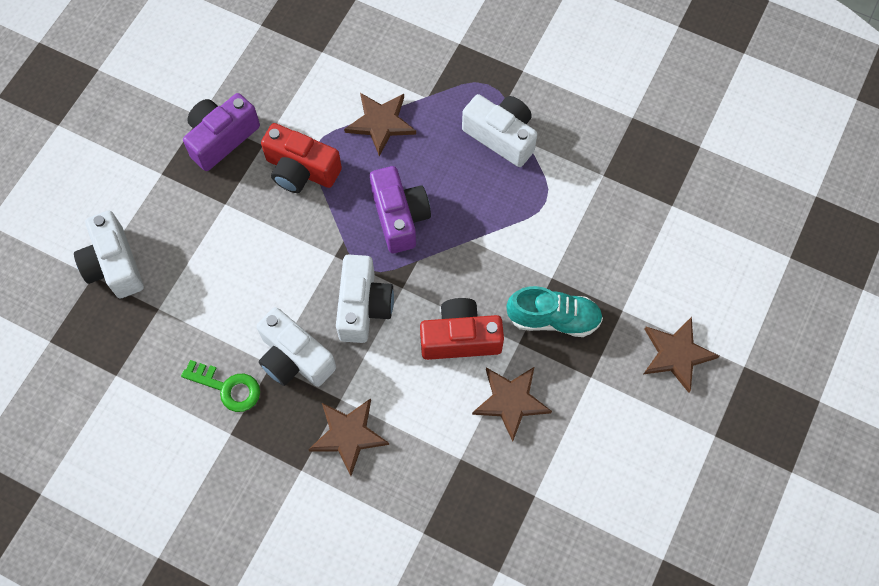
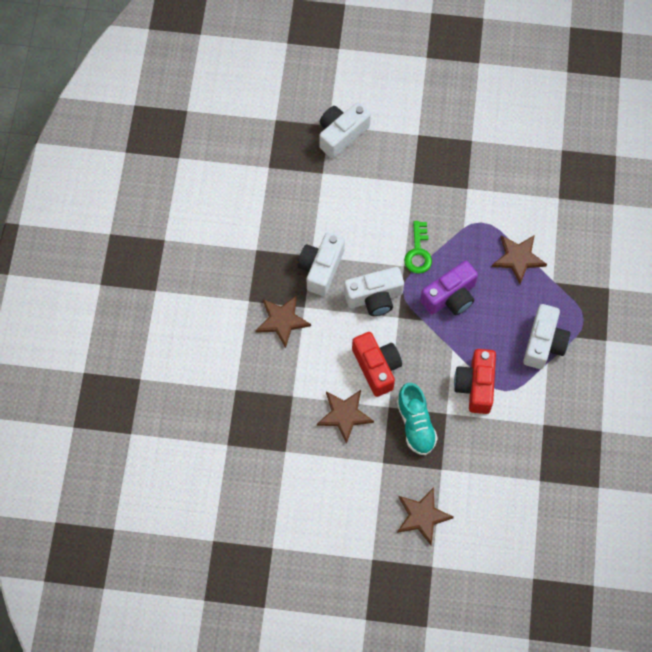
camera: 70 degrees right, 0 degrees up
green key [181,360,260,412] -> green key moved to [404,221,432,274]
purple camera [183,93,260,171] -> none
red camera [261,123,342,193] -> red camera moved to [454,349,496,414]

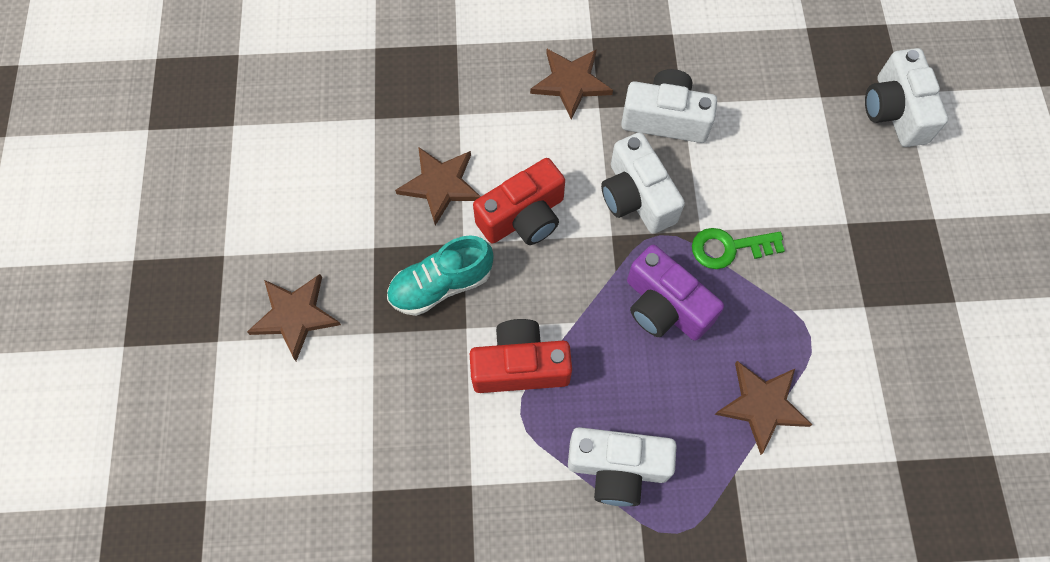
camera: 80 degrees right, 0 degrees up
white camera [319,102,371,158] -> white camera turned 135 degrees counterclockwise [865,48,948,147]

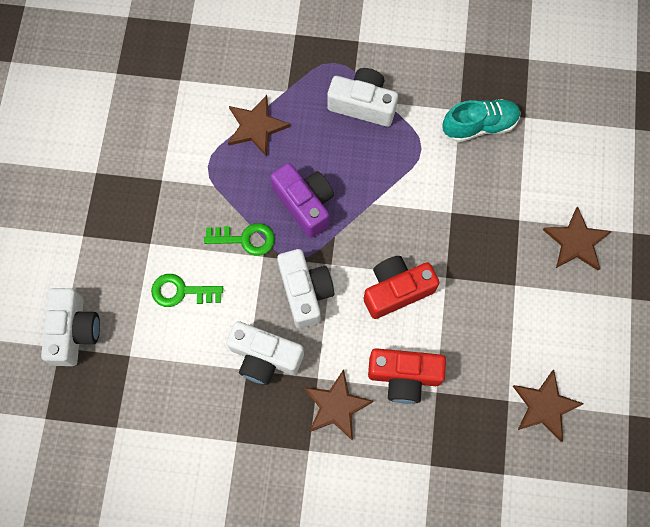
camera: 170 degrees left, 5 degrees up
turquoise shoe [387,235,494,316] -> turquoise shoe moved to [442,99,521,142]
brown star [395,147,481,226] -> brown star moved to [513,370,584,442]
red camera [470,319,572,393] -> red camera moved to [368,348,446,404]
none -> green key [151,274,223,307]

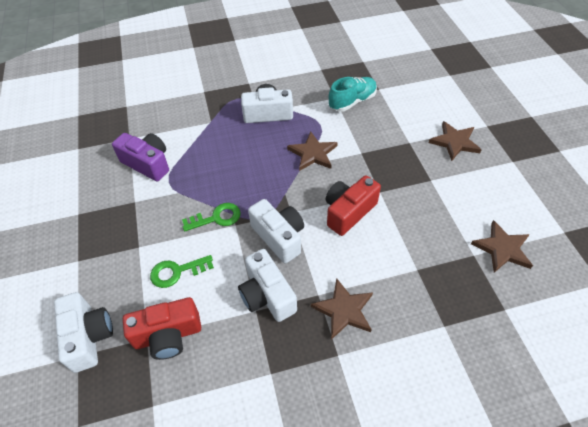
camera: 20 degrees left, 20 degrees down
white camera [227,321,304,385] -> white camera turned 60 degrees clockwise [238,249,297,322]
brown star [228,95,290,157] -> brown star moved to [287,132,338,171]
purple camera [270,163,334,238] -> purple camera moved to [112,133,169,181]
red camera [368,348,446,404] -> red camera moved to [123,297,201,360]

